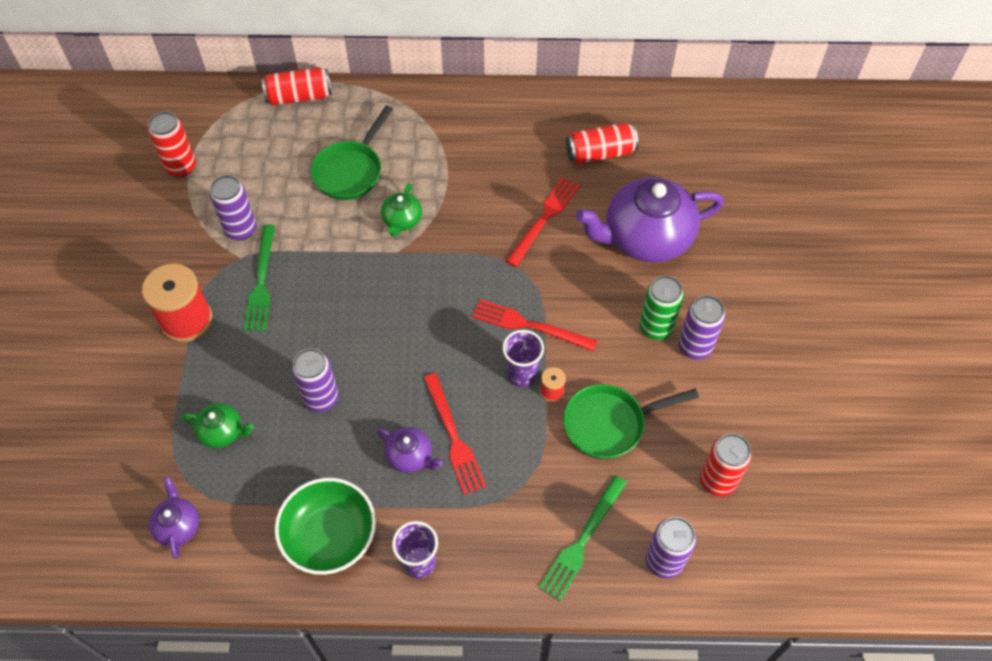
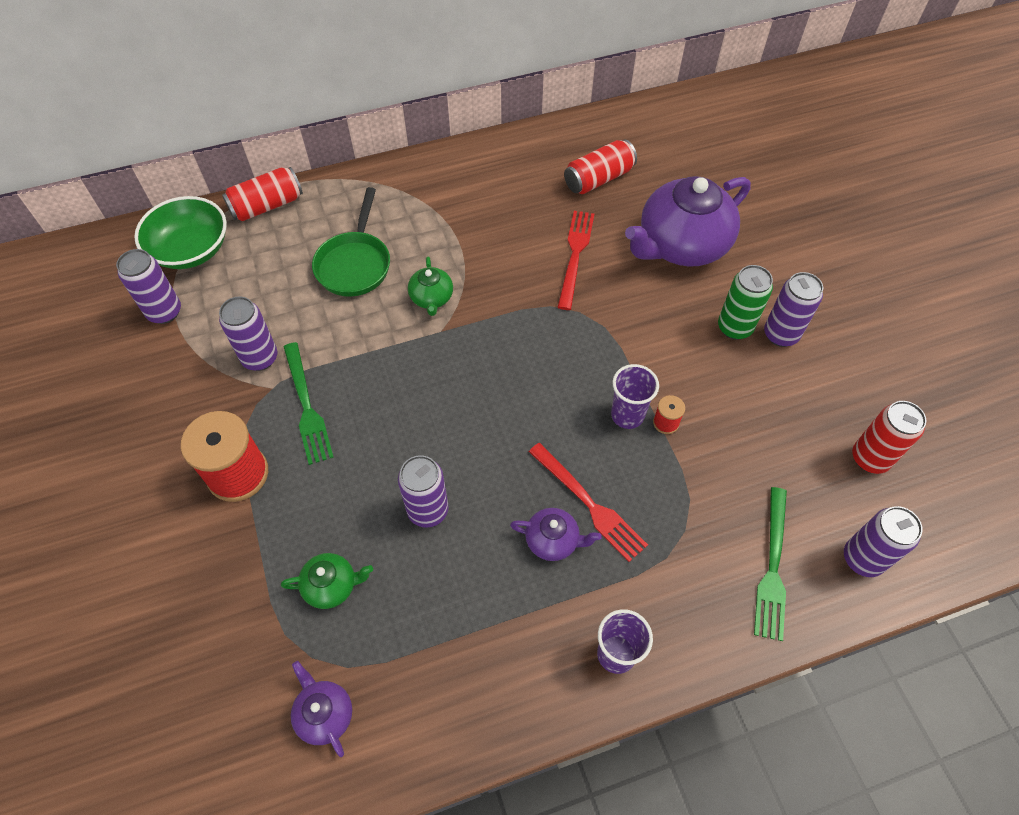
camera: 20 degrees left, 0 degrees up
red can [148,111,196,177] -> purple can [116,249,181,324]
green bowl [275,478,376,575] -> green bowl moved to [134,196,227,269]
red fork [472,299,597,351] -> none
green pan [563,384,699,459] -> none

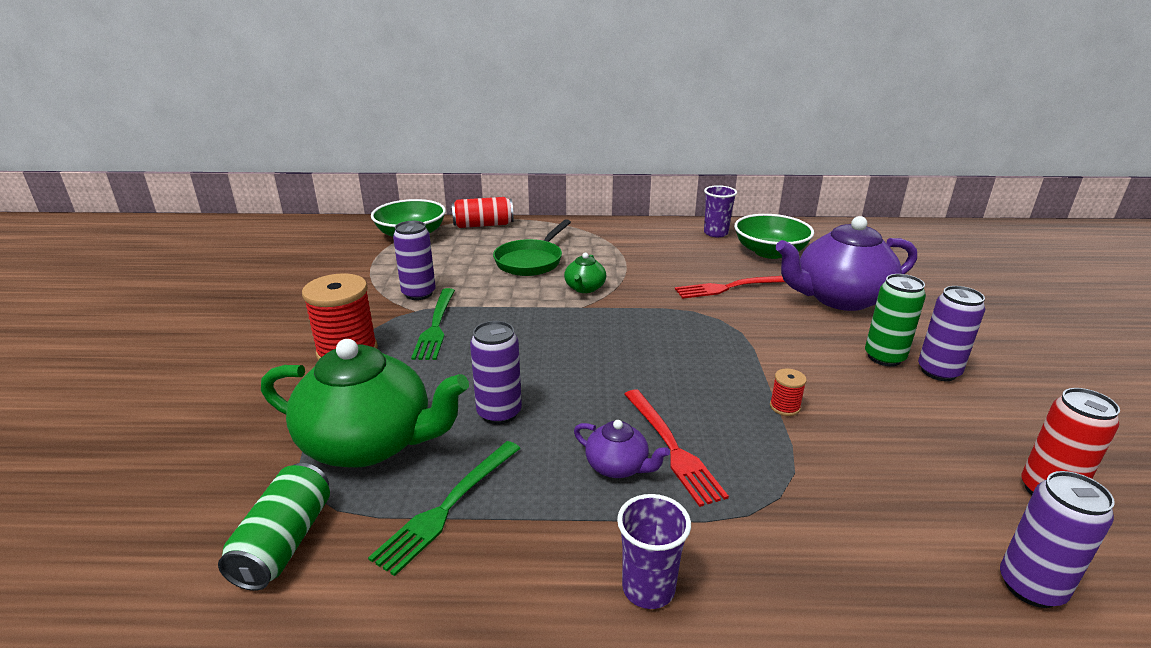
camera: 20 degrees right, 30 degrees down
purple can [116,249,181,324] -> none
green teapot [281,553,373,609] -> green teapot [261,339,469,468], size x2.19
purple teapot [291,661,352,757] -> green can [218,463,330,591]
red fork [558,211,594,310] -> red fork turned 135 degrees counterclockwise [675,276,785,299]
red can [564,139,637,194] -> green bowl [734,214,814,259]
purple cup [611,364,659,429] -> purple cup moved to [704,185,737,237]
green fork [754,487,787,641] -> green fork moved to [368,441,521,576]

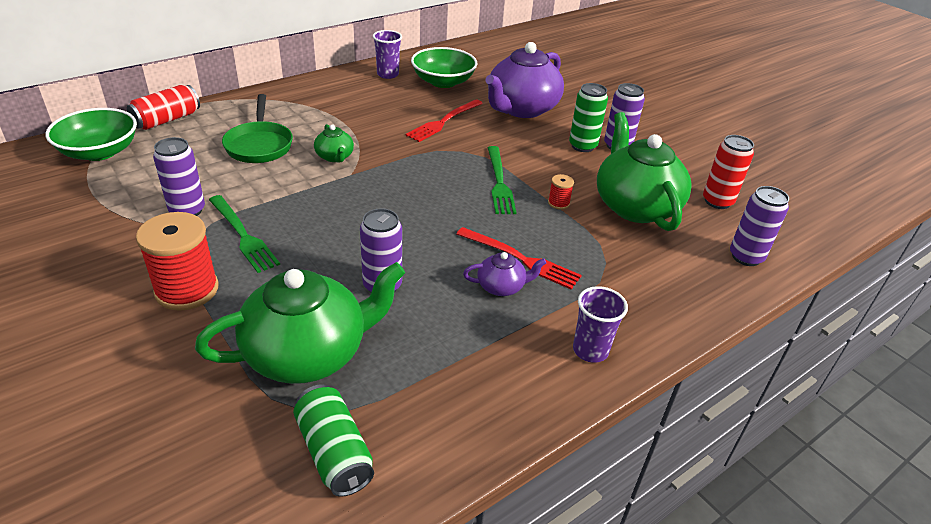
camera: 40 degrees left, 10 degrees up
green fork [368,441,521,576] -> green fork moved to [488,146,517,214]
none -> green teapot [597,112,692,231]

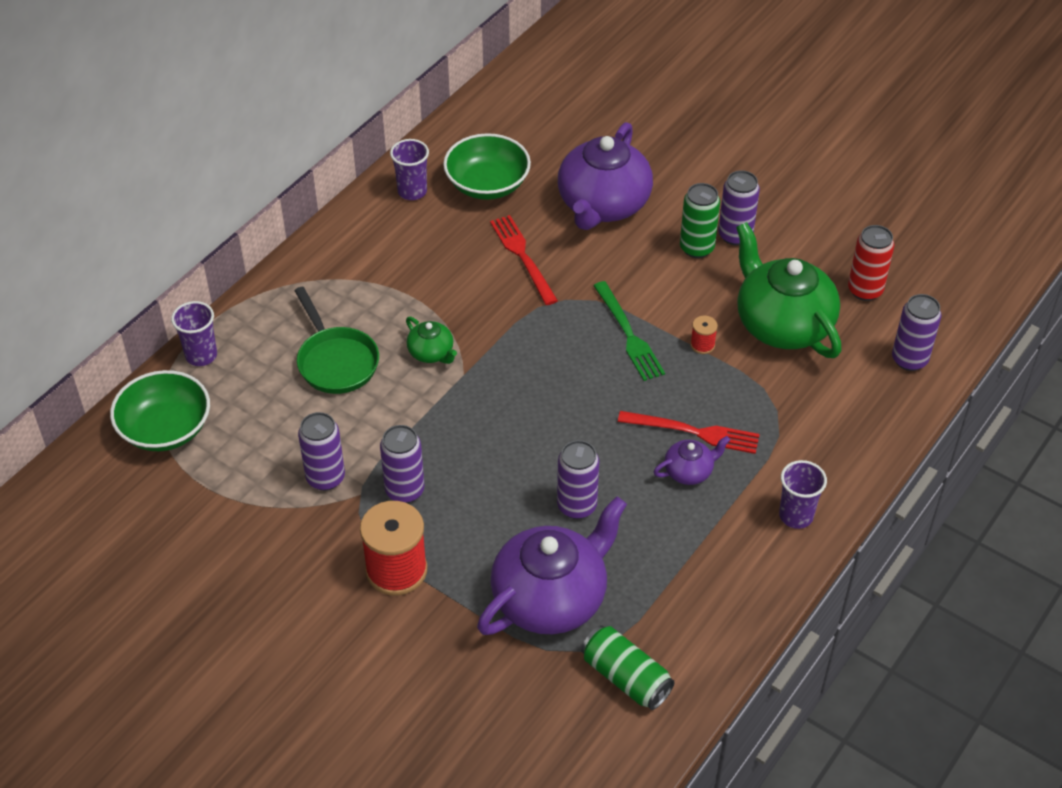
camera: 15 degrees left, 10 degrees up
red can [127,85,200,130] -> purple cup [171,301,217,366]
green teapot [195,262,405,384] -> purple teapot [477,496,627,635]
green fork [209,195,280,273] -> purple can [380,425,424,503]
red fork [405,99,483,142] -> red fork turned 135 degrees clockwise [490,215,558,305]

